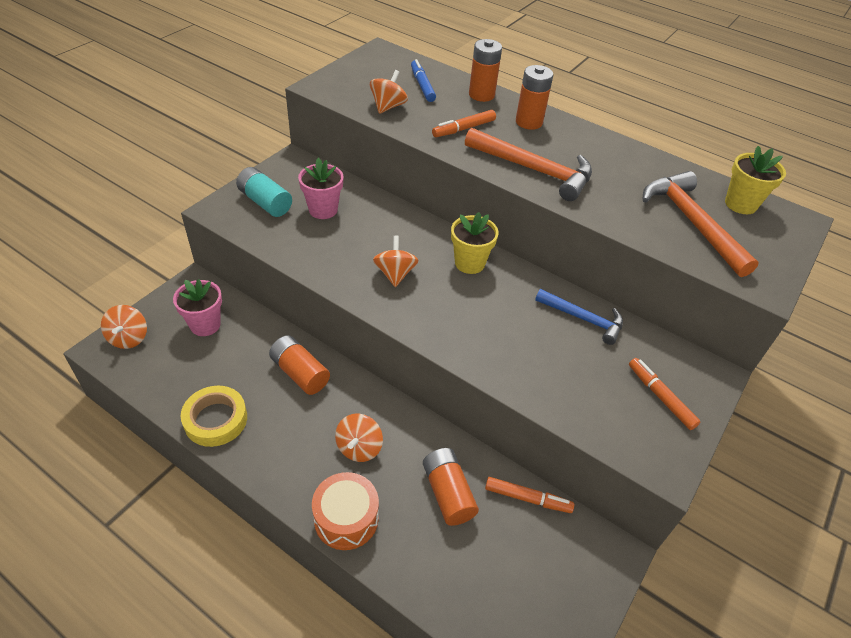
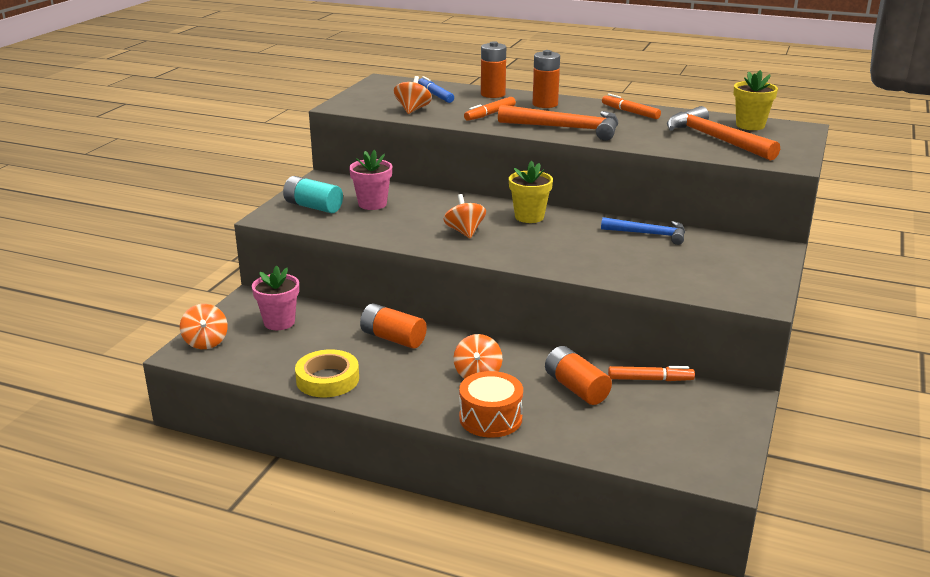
camera: 10 degrees left, 20 degrees down
orange marker [629,358,700,430] -> orange marker moved to [602,93,661,119]

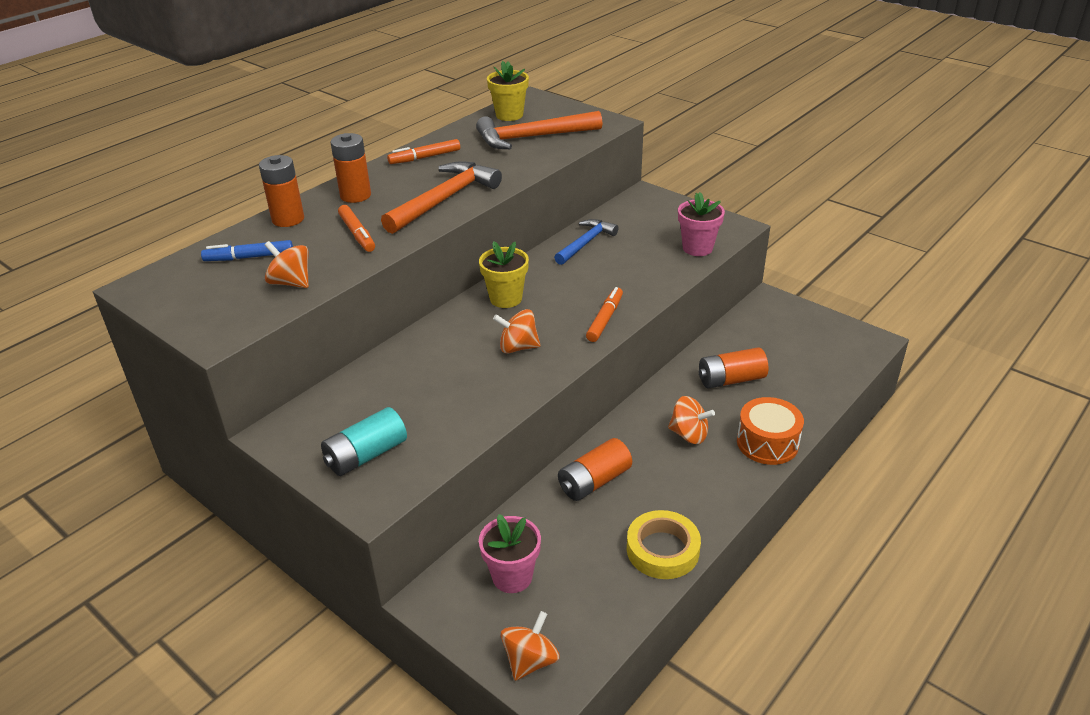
camera: 70 degrees left, 10 degrees up
orange spinning top [180,304,228,349] -> orange spinning top turned 60 degrees counterclockwise [501,611,560,681]
pink flower pot [349,150,392,210] -> pink flower pot moved to [678,192,725,256]
orange marker [608,366,695,381] -> orange marker moved to [586,287,623,342]

